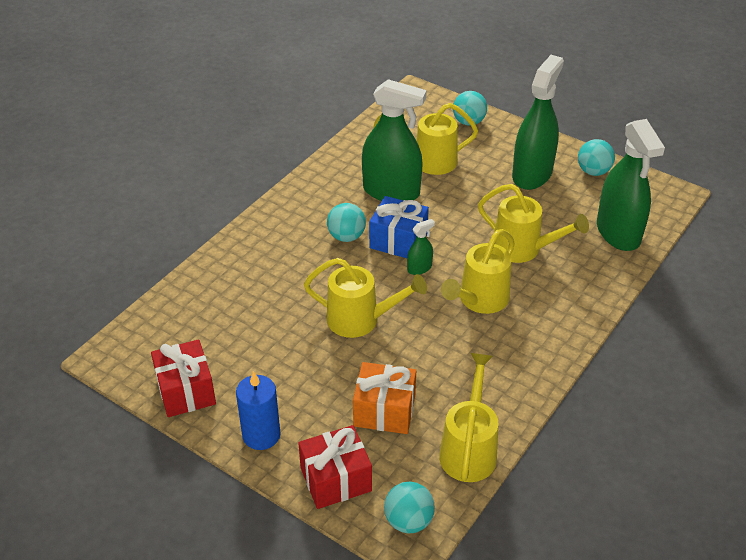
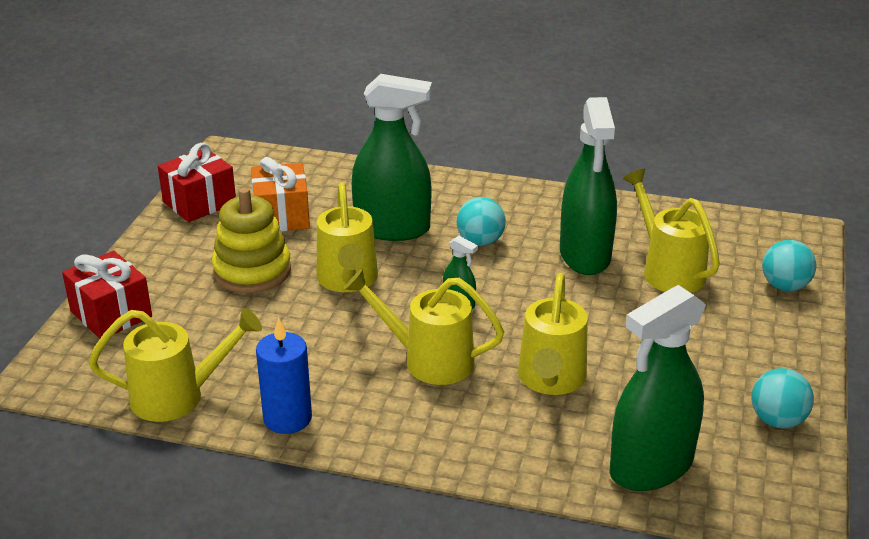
camera: 70 degrees right, 10 degrees down
blue candle [236,371,281,450] -> blue candle moved to [256,317,312,434]
orange gift [353,362,416,434] -> orange gift moved to [251,157,310,232]
blue gift [369,196,429,258] -> none
turquoise ball [384,482,435,533] -> none
green spray bottle [512,55,564,190] -> green spray bottle moved to [352,74,432,241]
none -> yellow stacking toy [212,188,291,293]

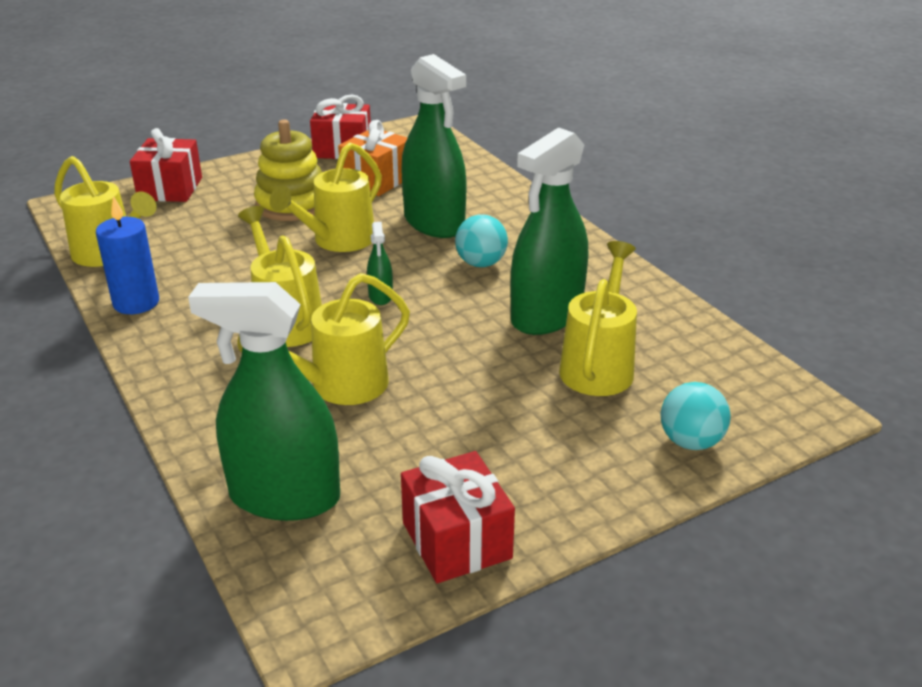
camera: 45 degrees right, 0 degrees up
turquoise ball [751,368,814,429] -> red gift [401,451,515,583]

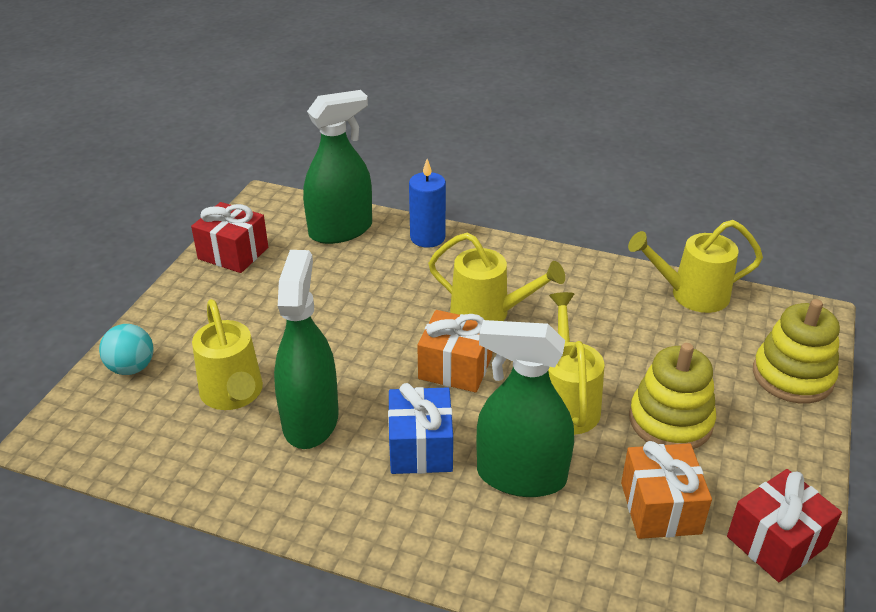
camera: 140 degrees right, 5 degrees up
blue candle [96,196,159,314] -> blue candle moved to [409,159,446,248]
red gift [130,128,202,202] -> yellow stacking toy [753,299,840,403]
yellow watering can [237,273,410,405] -> none
green spray bottle [367,222,393,305] -> orange gift [417,310,492,393]
turquoise ball [455,215,508,267] -> blue gift [388,383,453,474]

